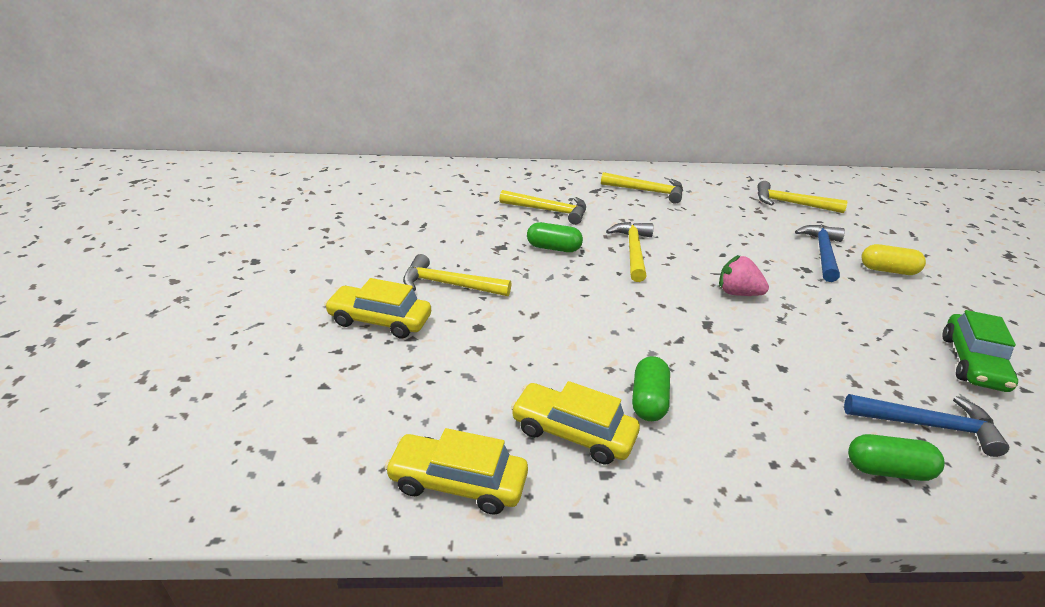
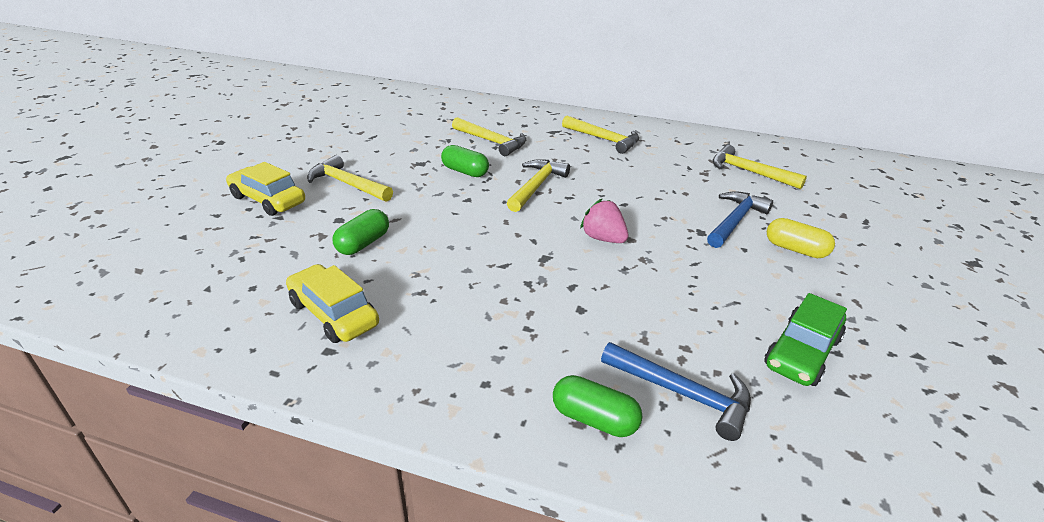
camera: 20 degrees right, 0 degrees up
yellow car [384,428,528,515] -> none
green capsule [632,356,670,421] -> green capsule moved to [333,209,389,255]

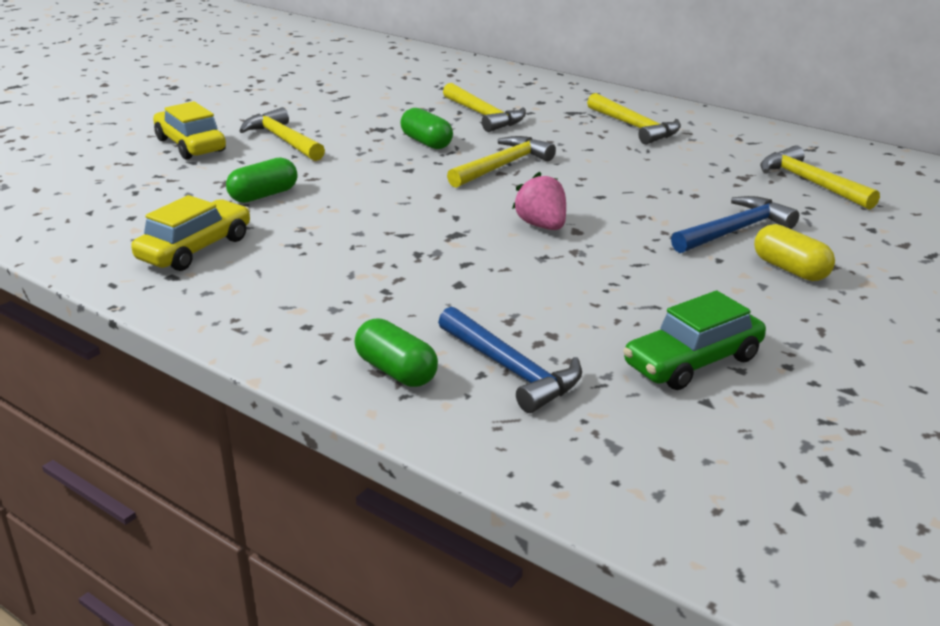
camera: 20 degrees right, 5 degrees down
yellow car [286,264,379,343] -> yellow car turned 60 degrees clockwise [131,195,250,271]

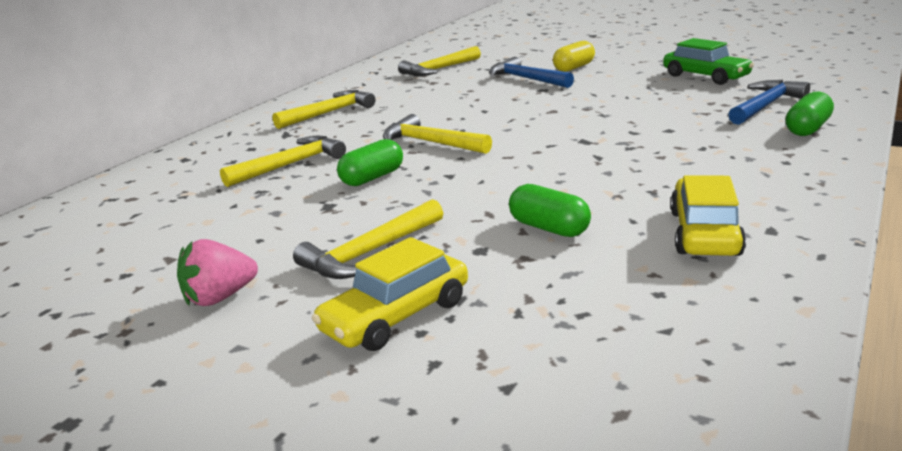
camera: 95 degrees left, 5 degrees down
yellow car [131,195,250,271] -> yellow car turned 75 degrees clockwise [670,175,746,256]
pink strawberry [512,172,566,230] -> pink strawberry moved to [177,239,258,306]

